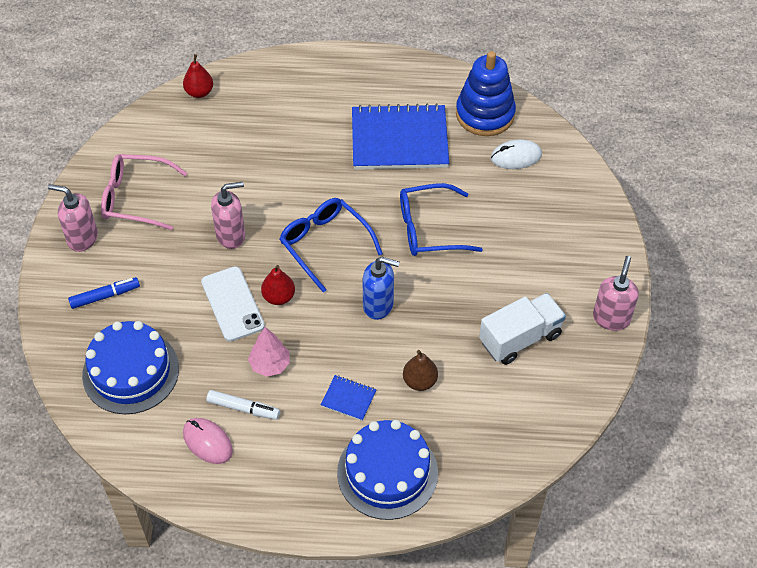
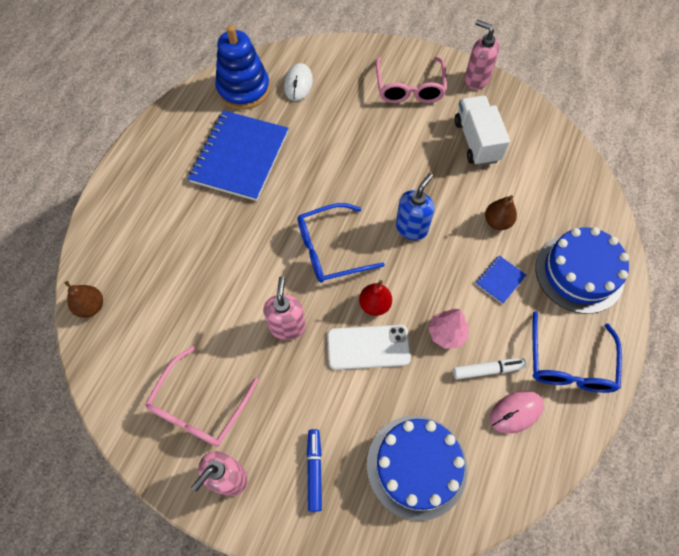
camera: 70 degrees left, 10 degrees up
red pear [183,54,213,98] -> brown pear [65,281,103,318]
white marker [207,390,280,420] -> white marker turned 45 degrees clockwise [453,358,526,380]
blue glasses [400,183,483,256] -> blue glasses moved to [532,311,622,393]
none -> pink glasses [376,57,447,103]

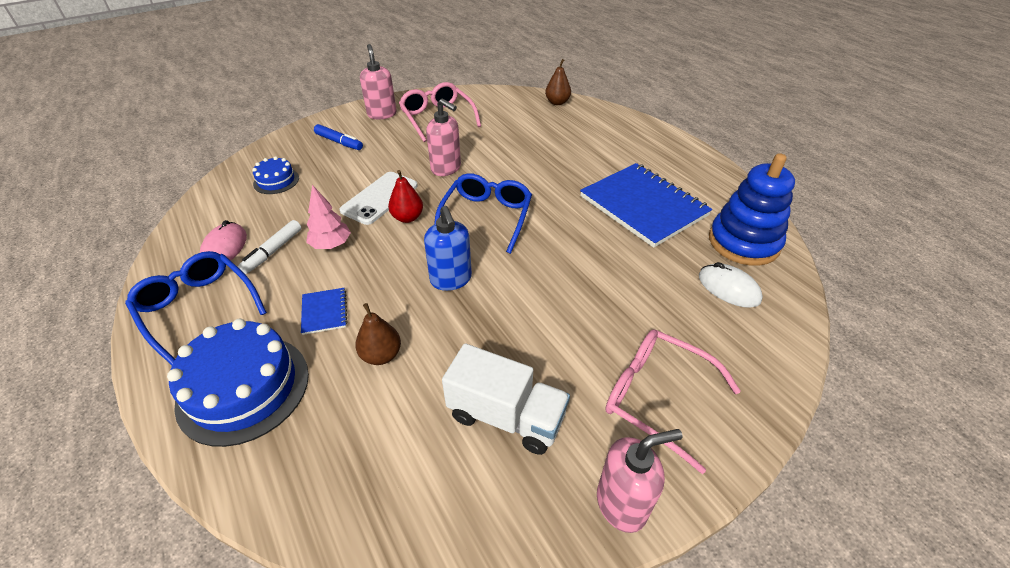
camera: 125 degrees right, 20 degrees down
blue cake [367,415,467,521] -> blue cake [252,156,299,194], size x0.51

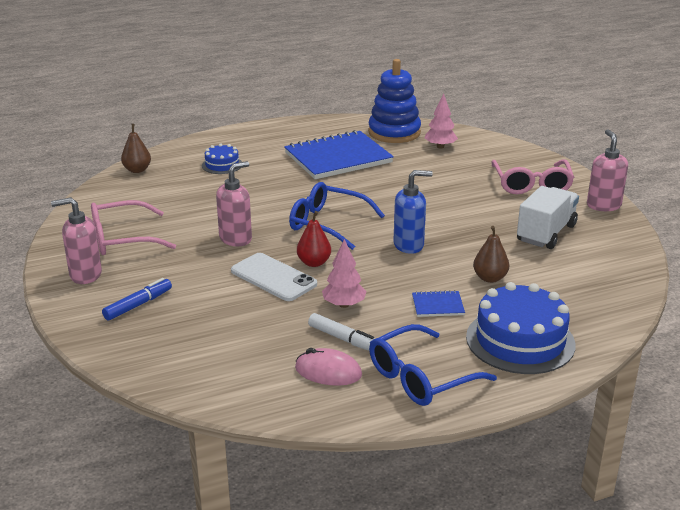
camera: 80 degrees left, 15 degrees down
blue cake [252,156,299,194] -> blue cake moved to [202,143,242,174]
pink glasses [605,329,741,474] -> pink glasses turned 45 degrees counterclockwise [492,159,574,194]
white mouse [699,262,763,308] -> pink tree [425,93,458,149]

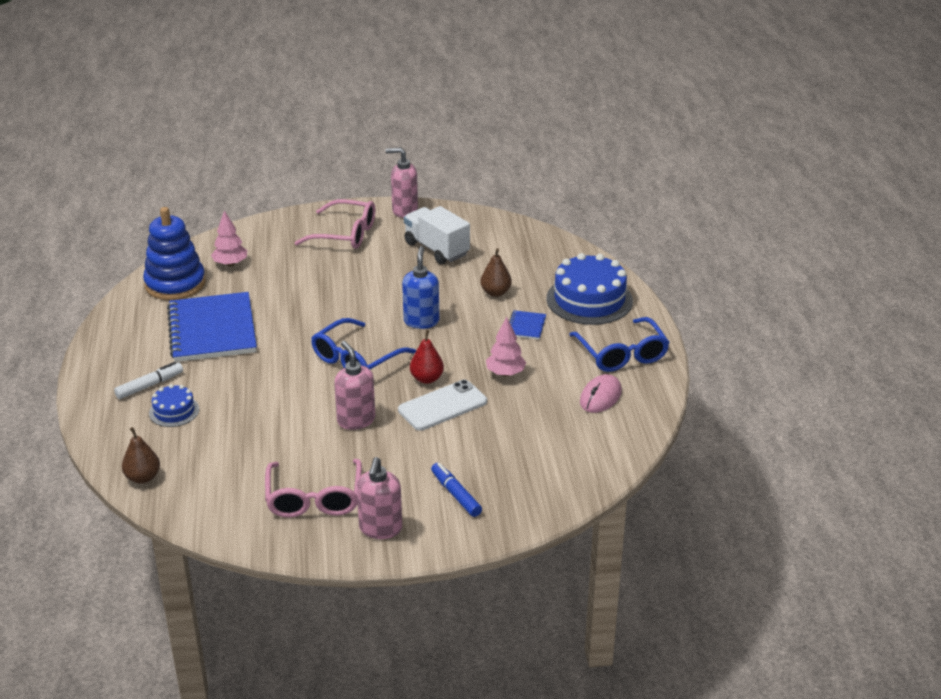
camera: 75 degrees left, 5 degrees up
white marker [308,313,374,351] -> white marker moved to [114,362,183,399]

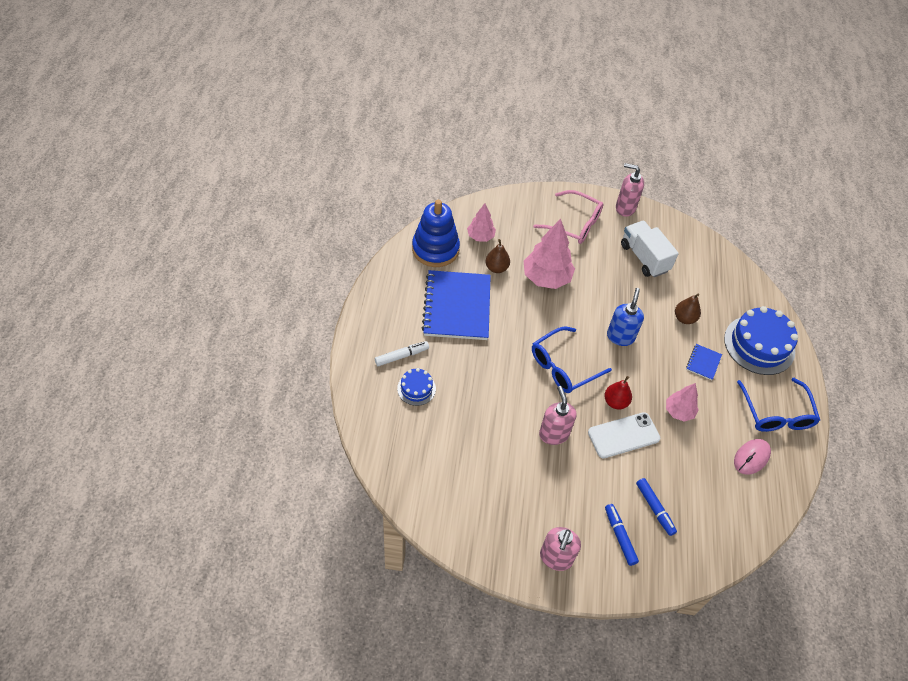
camera: 10 degrees right, 20 degrees up
brown pear [122,427,160,484] -> brown pear moved to [485,239,510,273]
pink glasses [265,459,362,518] -> none
none -> pink tree [524,219,575,289]
none -> blue marker [636,478,677,536]

